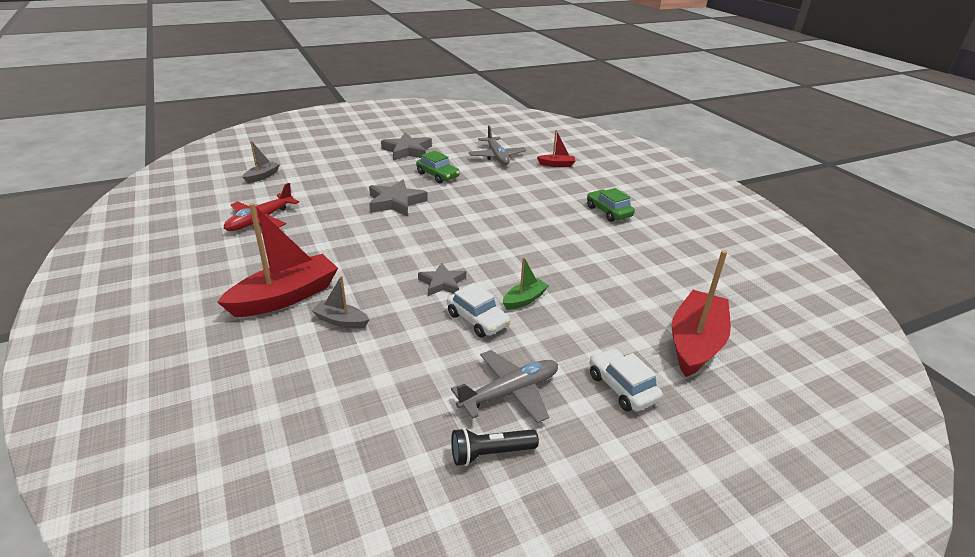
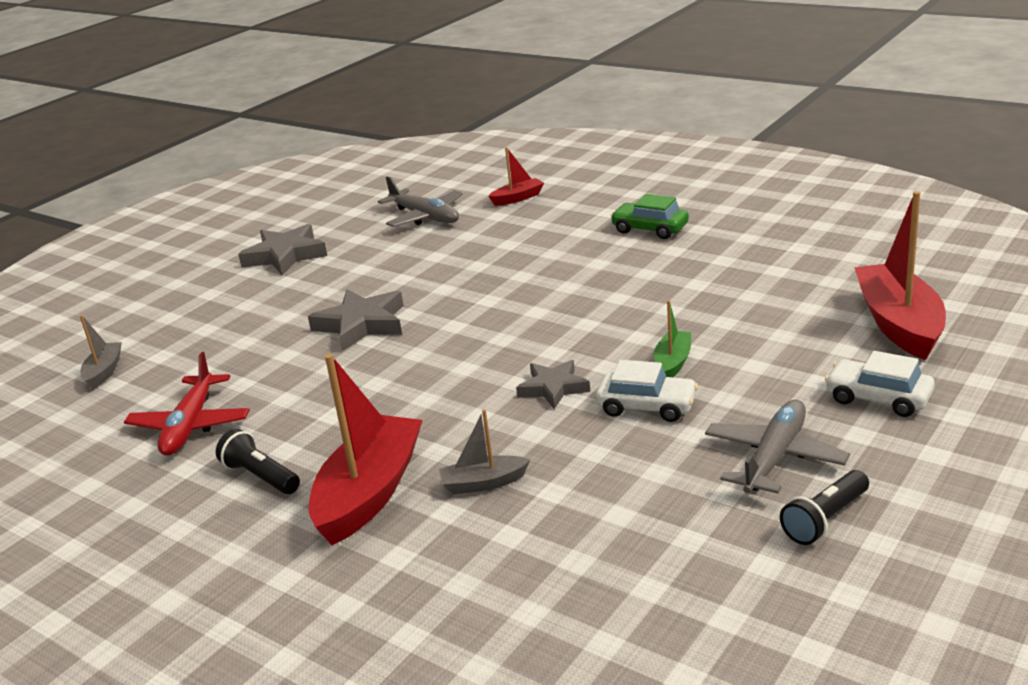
camera: 25 degrees left, 5 degrees down
green car [416,151,460,183] -> none
none -> black flashlight [216,429,300,494]

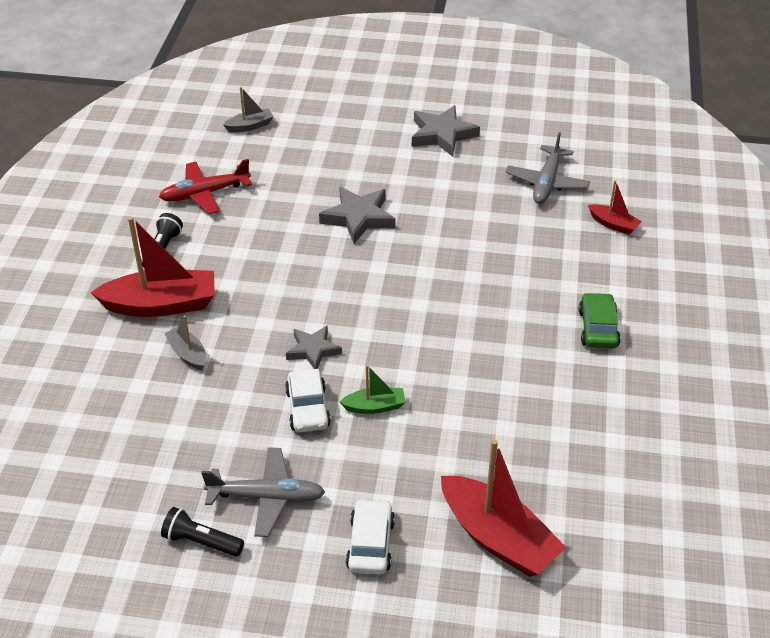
camera: 60 degrees right, 15 degrees up
red boat [854,191,946,360] -> red boat turned 75 degrees clockwise [441,439,566,577]

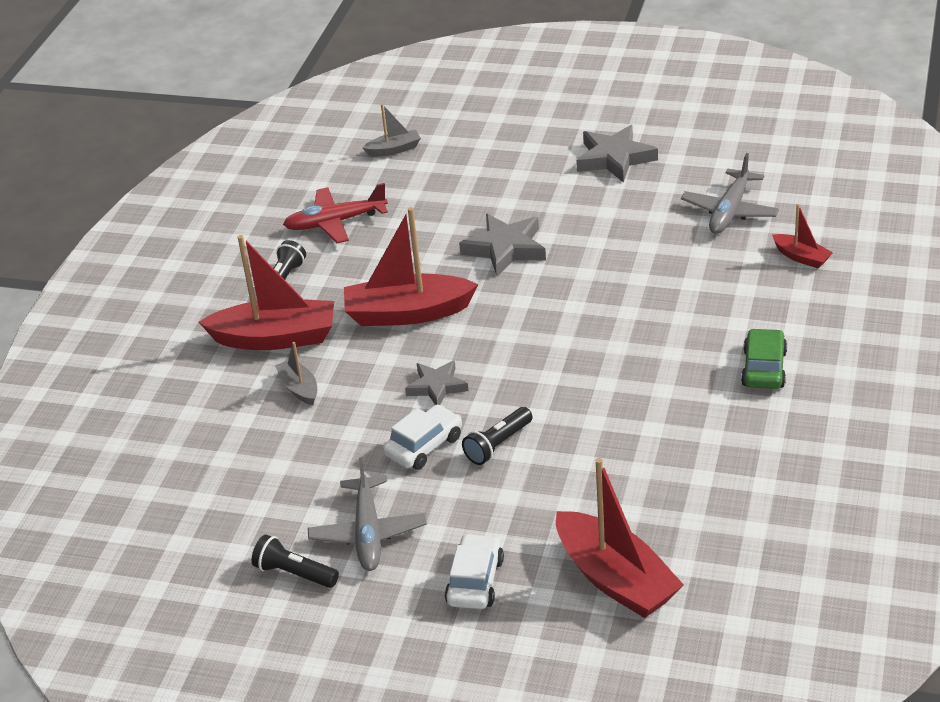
camera: 10 degrees right, 5 degrees down
grey plane [201,447,325,537] -> grey plane turned 75 degrees clockwise [308,457,427,571]
white car [285,369,331,432] -> white car turned 135 degrees counterclockwise [383,405,462,470]
green boat [340,365,406,414] -> black flashlight [462,407,532,465]
none -> red boat [344,207,478,326]

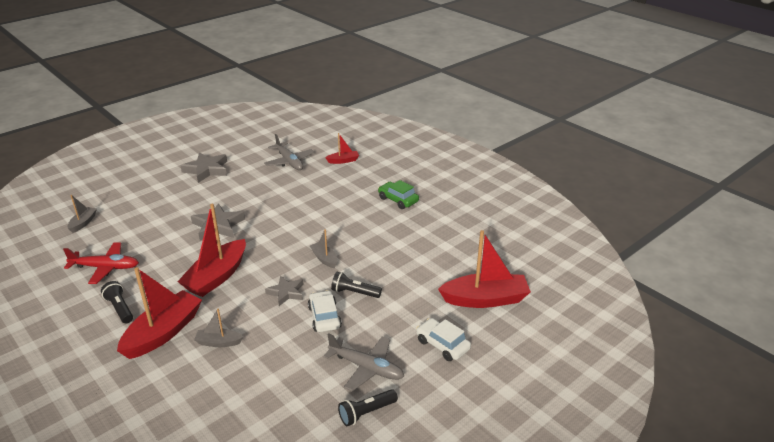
camera: 60 degrees left, 5 degrees down
red plane [283,183,388,243] -> red plane turned 105 degrees counterclockwise [63,242,139,284]
black flashlight [462,407,532,465] -> black flashlight turned 120 degrees clockwise [331,272,382,298]
none -> grey boat [310,229,337,268]

